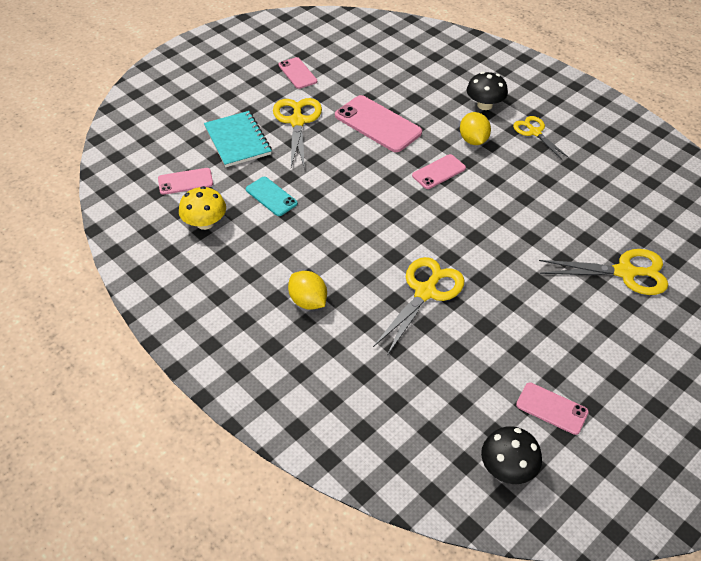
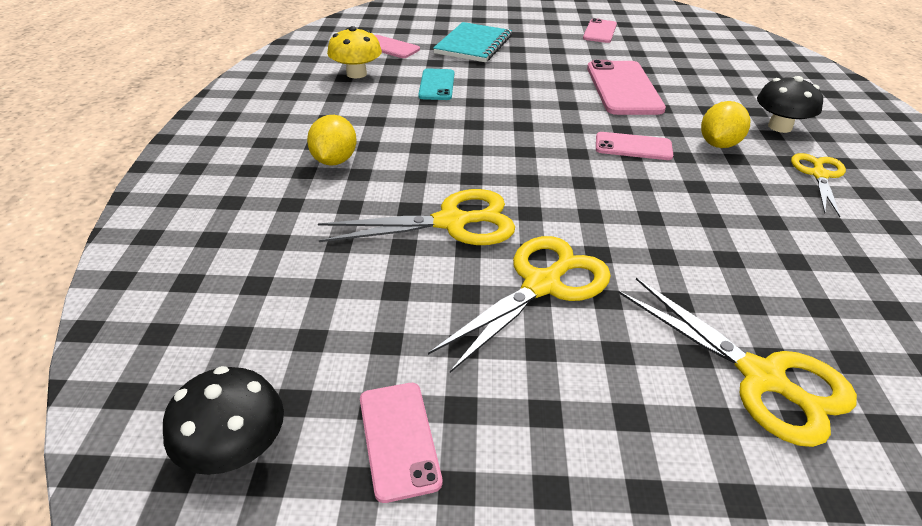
camera: 45 degrees right, 10 degrees down
yellow scissors [273,98,322,169] -> yellow scissors moved to [428,236,611,373]

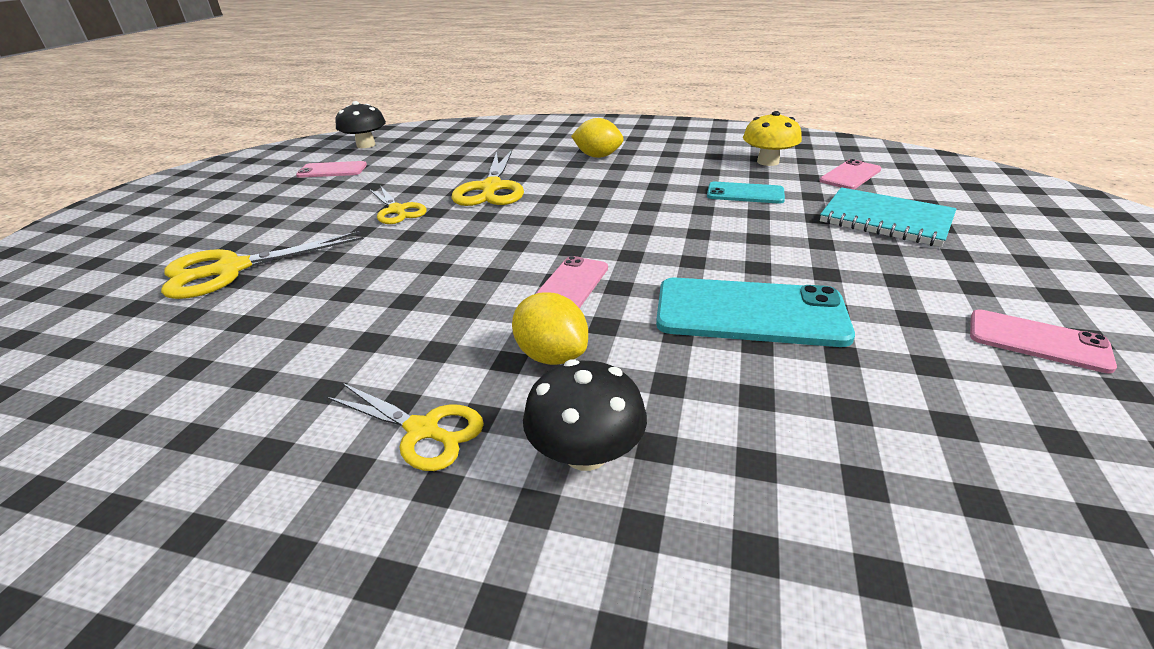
camera: 105 degrees right, 5 degrees down
yellow scissors [428,236,611,373] -> yellow scissors [369,185,427,224], size x0.64
pink phone [587,60,666,115] -> turquoise phone [656,278,855,347]

